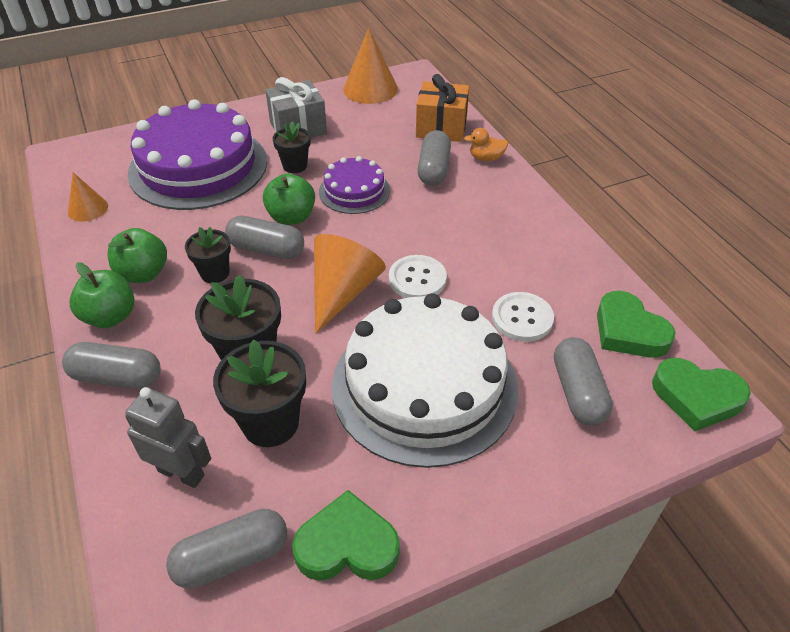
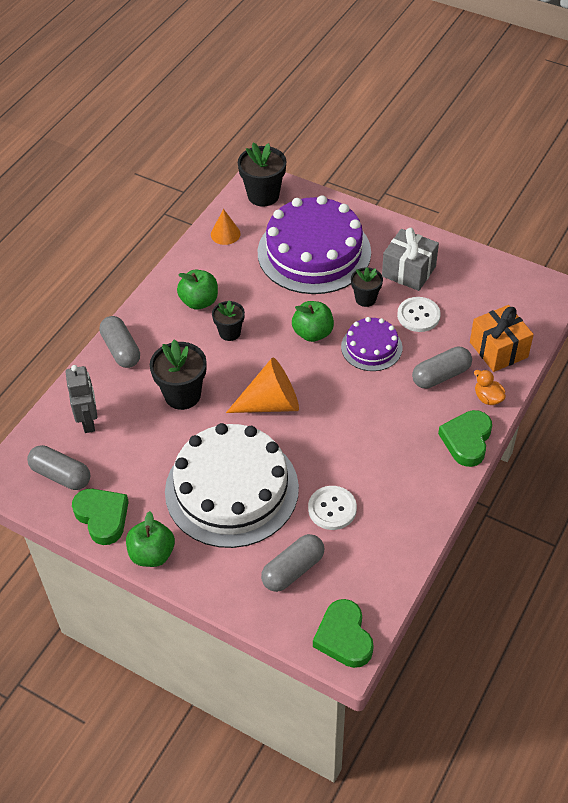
camera: 55 degrees right, 5 degrees up
green apple [69,262,135,328] -> green apple moved to [126,511,175,567]
black flower pot [213,340,306,447] -> black flower pot moved to [238,142,286,207]
grey capsule [225,215,304,259] -> none
orange cone [343,28,398,104] -> none
white button [389,255,447,298] -> white button moved to [397,297,441,332]
green heart [597,291,676,358] -> green heart moved to [438,410,492,467]

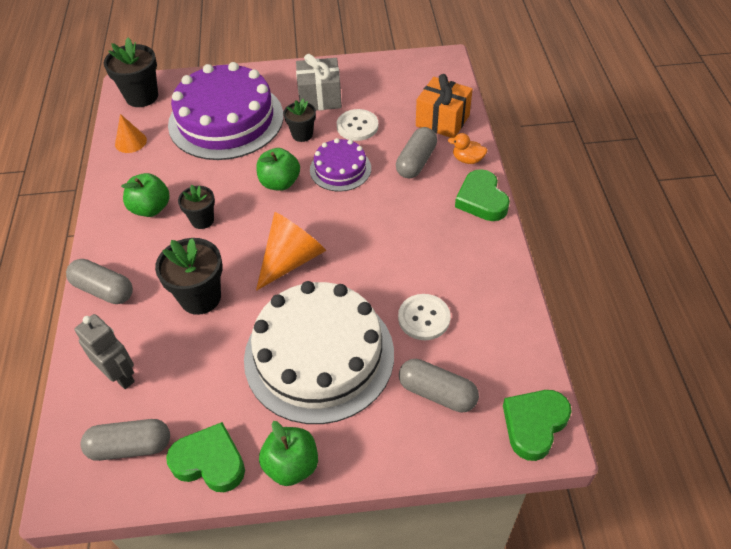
camera: 35 degrees left, 0 degrees up
grey capsule [261,534,324,592] -> grey capsule turned 75 degrees counterclockwise [399,359,479,412]
green heart [313,599,374,668] -> green heart turned 90 degrees clockwise [503,390,572,461]

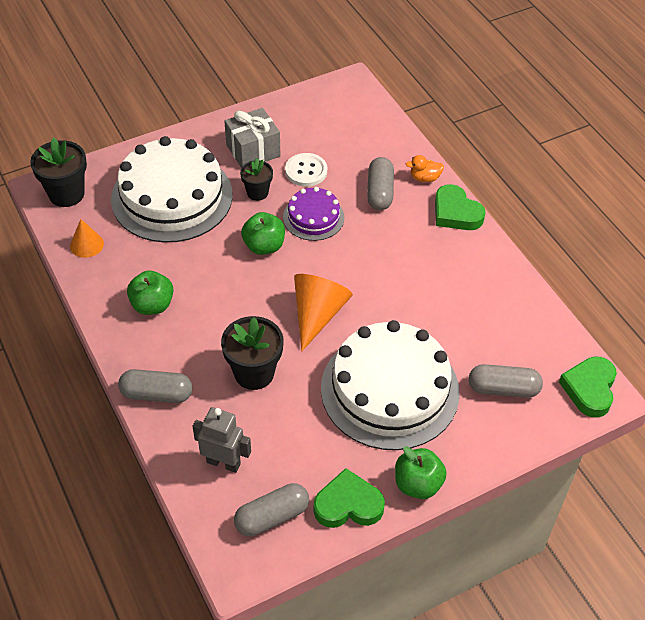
camera: 25 degrees left, 0 degrees up
purple cake [168,62,284,160] -> white cake [111,136,233,243]
black flower pot [178,184,215,229] -> none
white button [398,294,451,340] -> none
orange gift [416,74,473,138] -> none

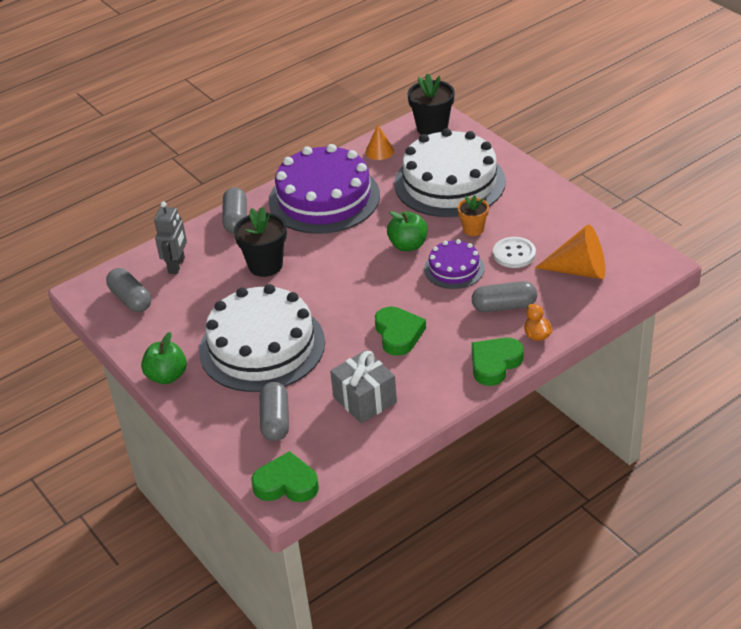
camera: 85 degrees right, 10 degrees down
green apple [127,271,174,315] -> purple cake [269,144,380,234]
grey gift [224,108,280,168] -> grey gift moved to [330,350,397,423]
black flower pot [240,158,273,201] -> orange flower pot [458,195,489,236]
orange cone [294,274,353,352] -> orange cone moved to [535,224,605,279]
green heart [314,468,385,528] -> green heart moved to [375,306,426,356]

